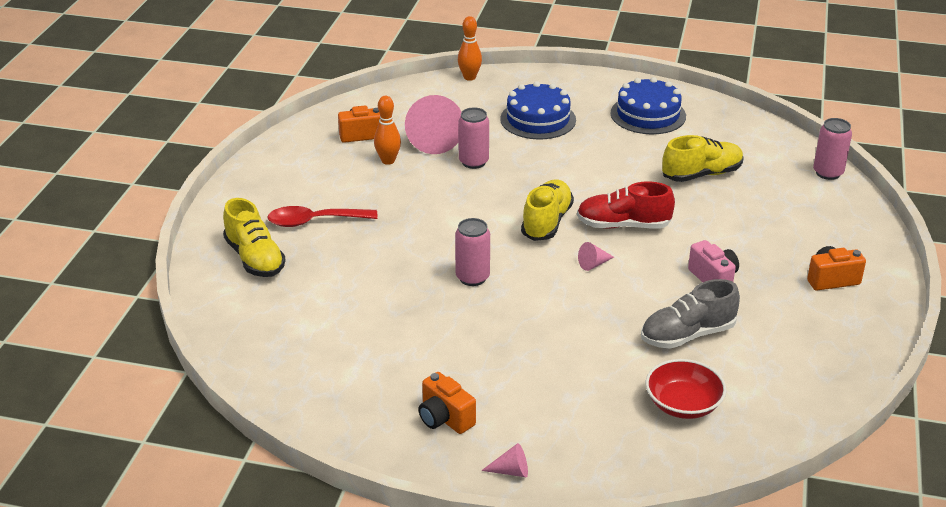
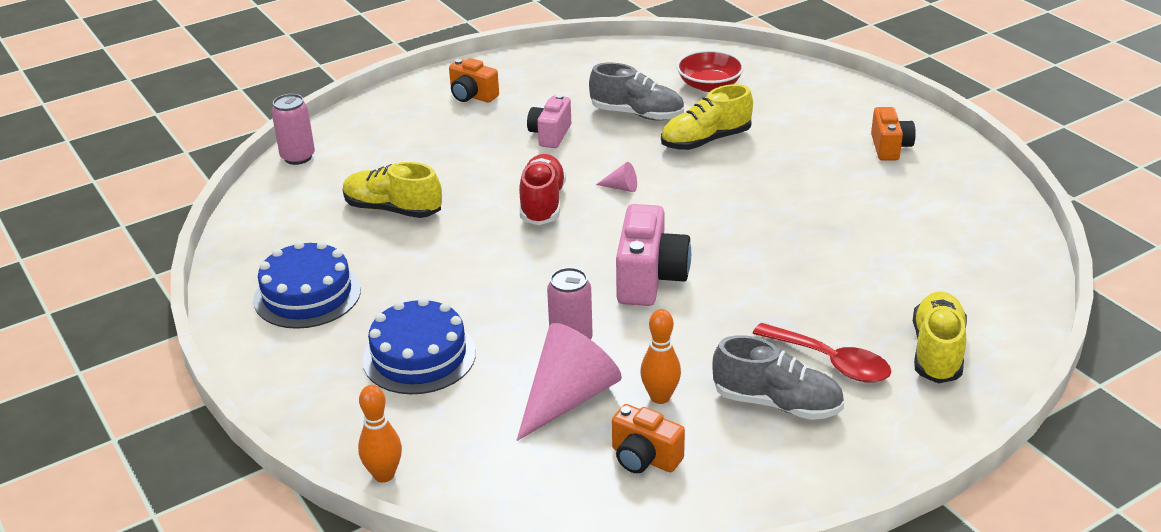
camera: 135 degrees left, 0 degrees up
pink can [455,218,490,286] -> none
pink cone [481,443,528,477] -> none
yellow shoe [521,179,574,241] -> yellow shoe moved to [661,84,753,150]
red shoe [577,181,675,228] -> red shoe turned 135 degrees counterclockwise [519,154,566,225]
none -> pink camera [616,204,691,306]
none -> grey shoe [712,335,844,420]

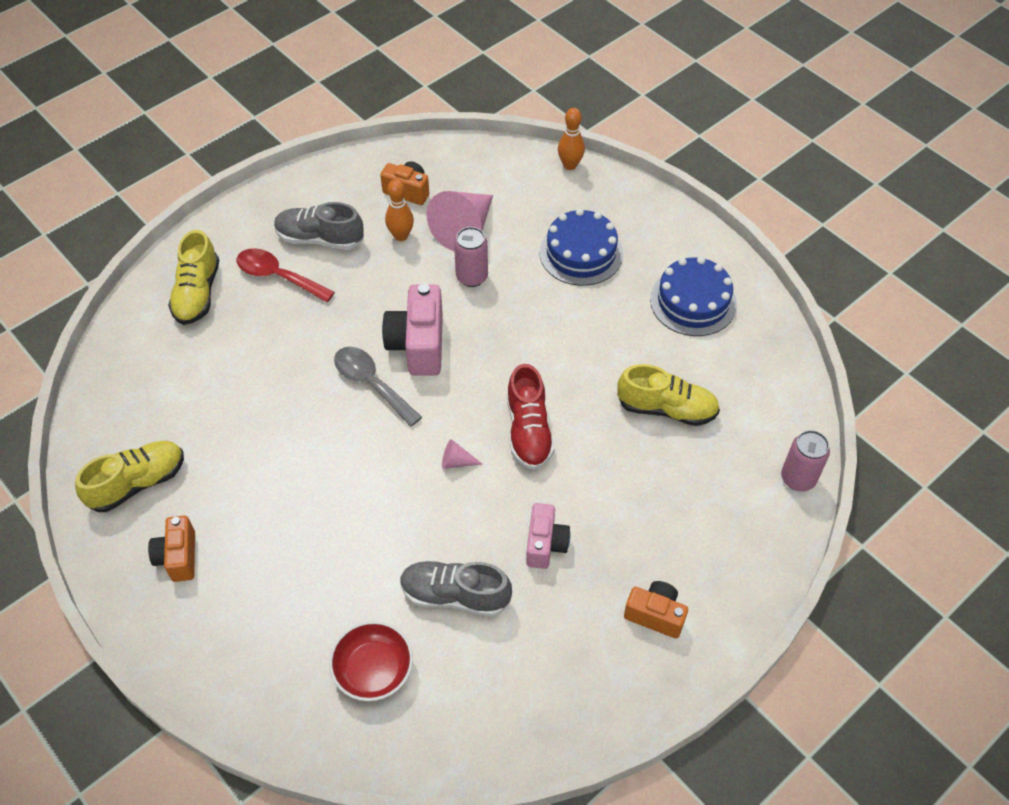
camera: 170 degrees right, 20 degrees up
yellow shoe [661,84,753,150] -> yellow shoe moved to [75,441,184,512]
none -> grey spoon [334,347,422,427]

